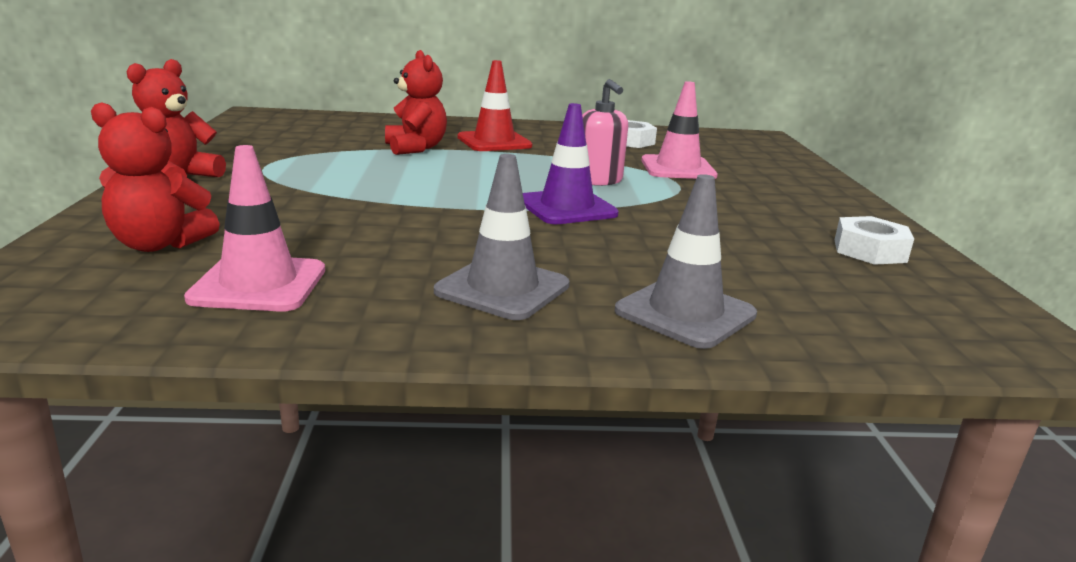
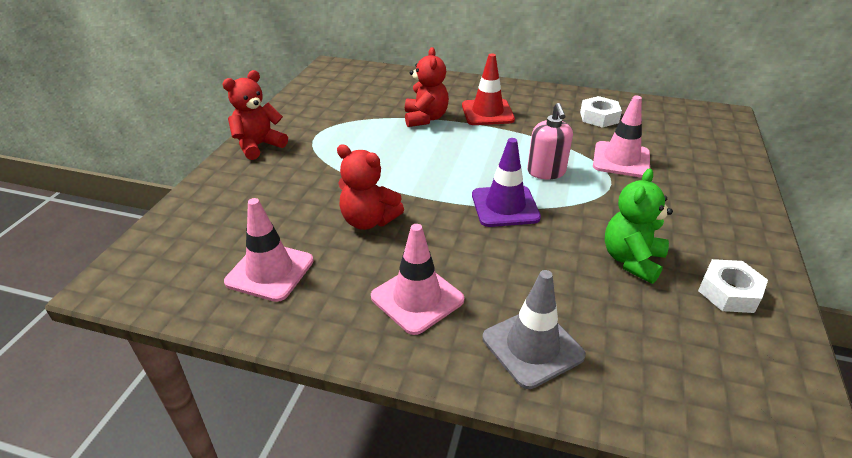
camera: 20 degrees right, 15 degrees up
red teddy bear [91,102,220,252] -> red teddy bear moved to [337,144,404,230]
grey traffic cone [434,154,570,320] -> pink traffic cone [371,224,464,335]
none -> green teddy bear [605,168,673,284]

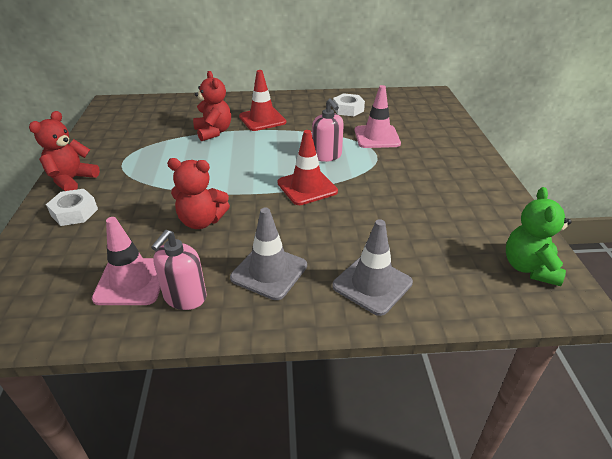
camera: 20 degrees left, 0 degrees up
pink traffic cone [371,224,464,335] -> grey traffic cone [230,207,307,300]
purple traffic cone [472,138,541,227] -> red traffic cone [277,130,338,205]
green teddy bear [605,168,673,284] -> green teddy bear moved to [506,187,572,286]
white nut [698,259,768,313] -> white nut moved to [46,189,98,226]
none -> pink soap dispenser [151,230,207,310]

